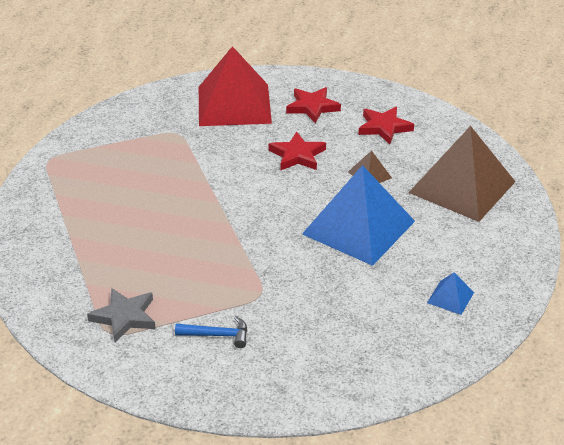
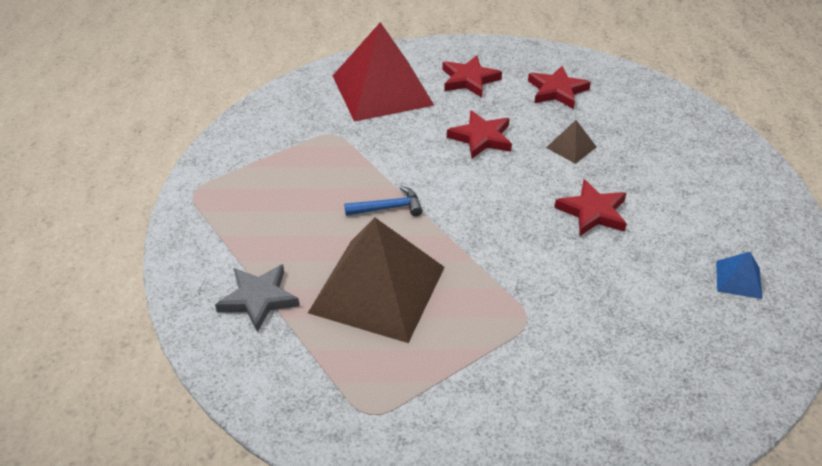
camera: 15 degrees left, 5 degrees up
grey star [87,288,156,342] -> grey star moved to [215,264,300,332]
blue hammer [175,316,247,348] -> blue hammer moved to [344,186,422,216]
blue pyramid [302,165,415,266] -> red star [554,179,627,236]
brown pyramid [409,126,516,222] -> brown pyramid moved to [308,218,445,343]

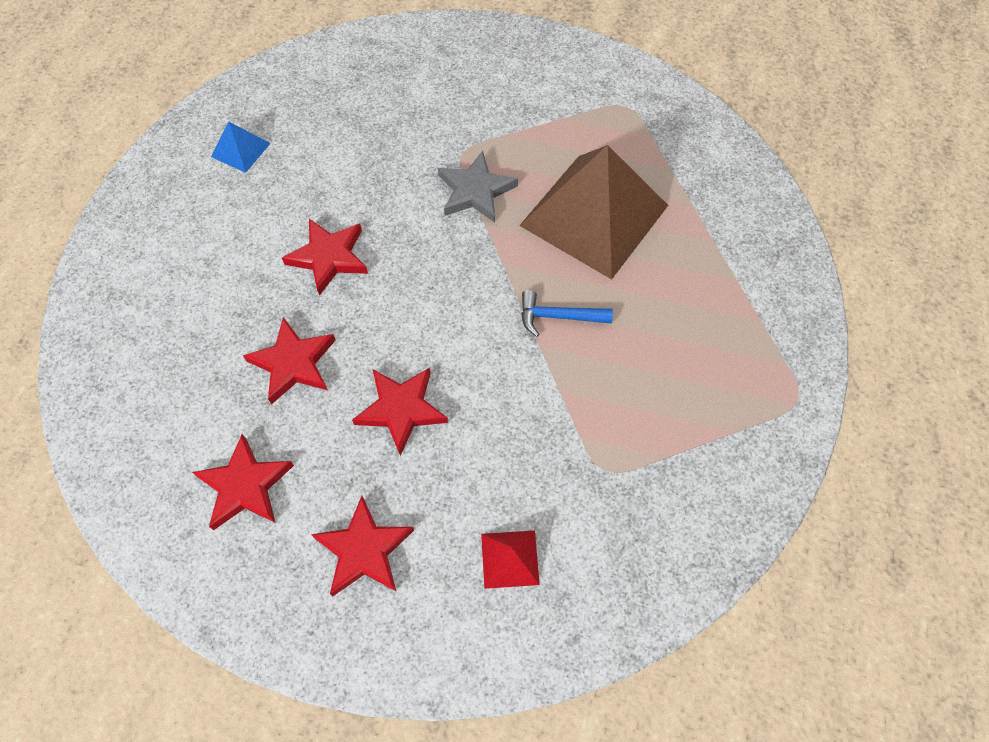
camera: 165 degrees left, 20 degrees up
grey star [215,264,300,332] -> grey star moved to [438,151,518,222]
red pyramid [333,22,434,122] -> red pyramid [481,530,540,589], size x0.41
brown pyramid [546,120,597,164] -> red star [243,317,336,404]

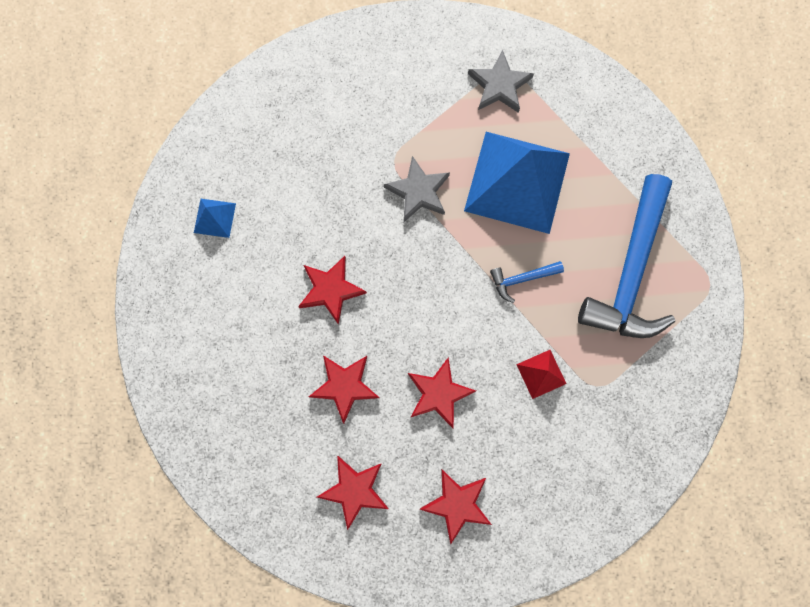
camera: 20 degrees left, 15 degrees up
red pyramid [481,530,540,589] -> red pyramid moved to [516,350,566,399]
brown pyramid [519,145,668,280] -> blue pyramid [464,132,570,234]
none -> grey star [468,49,534,113]
none -> blue hammer [578,174,675,338]

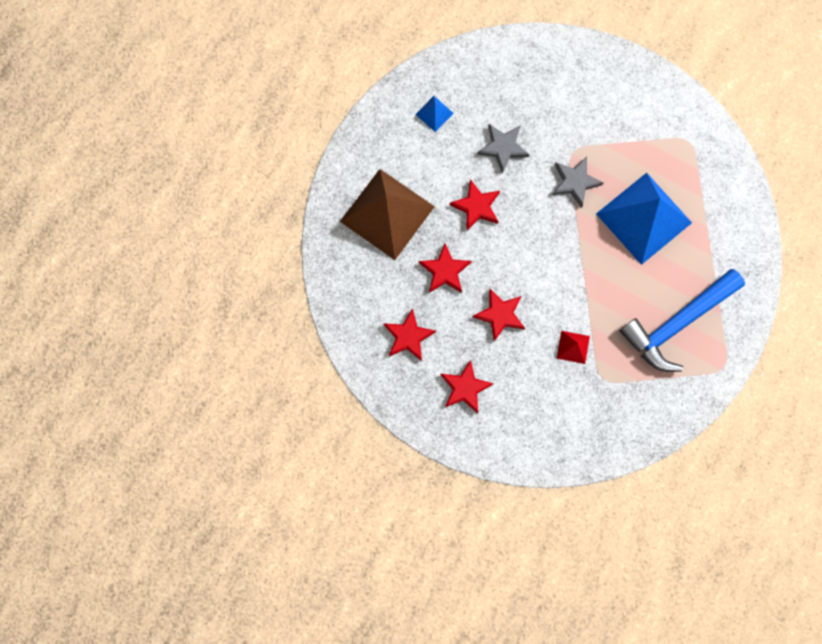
camera: 35 degrees right, 0 degrees up
grey star [468,49,534,113] -> grey star moved to [477,124,529,173]
blue hammer [490,261,564,303] -> none
none -> brown pyramid [340,169,435,260]

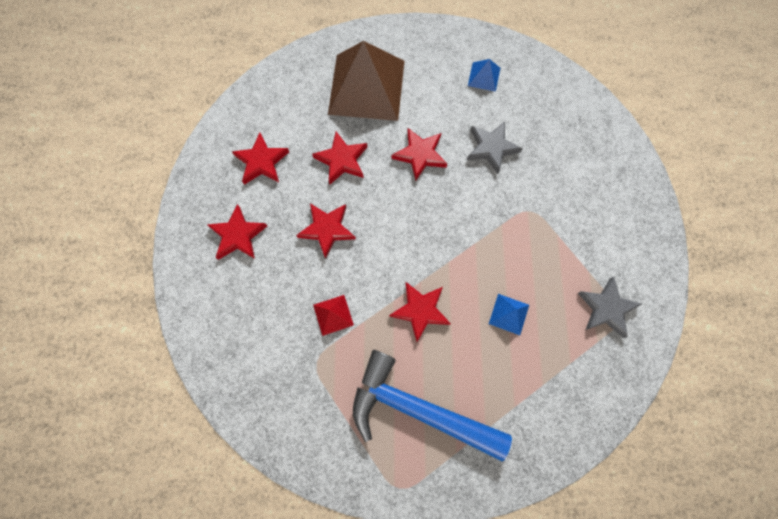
camera: 60 degrees right, 5 degrees down
grey star [552,157,603,208] -> grey star moved to [578,277,642,338]
blue pyramid [596,173,692,265] -> blue pyramid [489,294,529,335], size x0.41
none -> red star [389,282,451,342]

